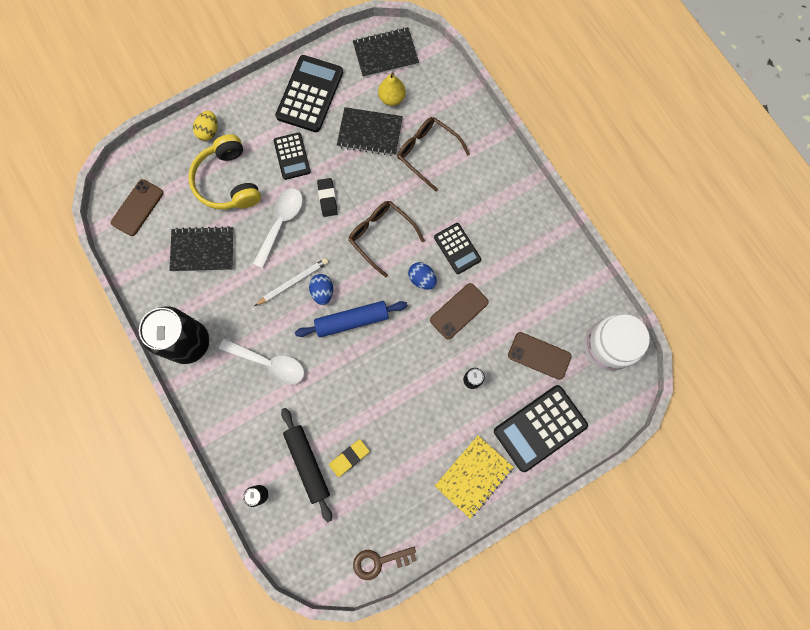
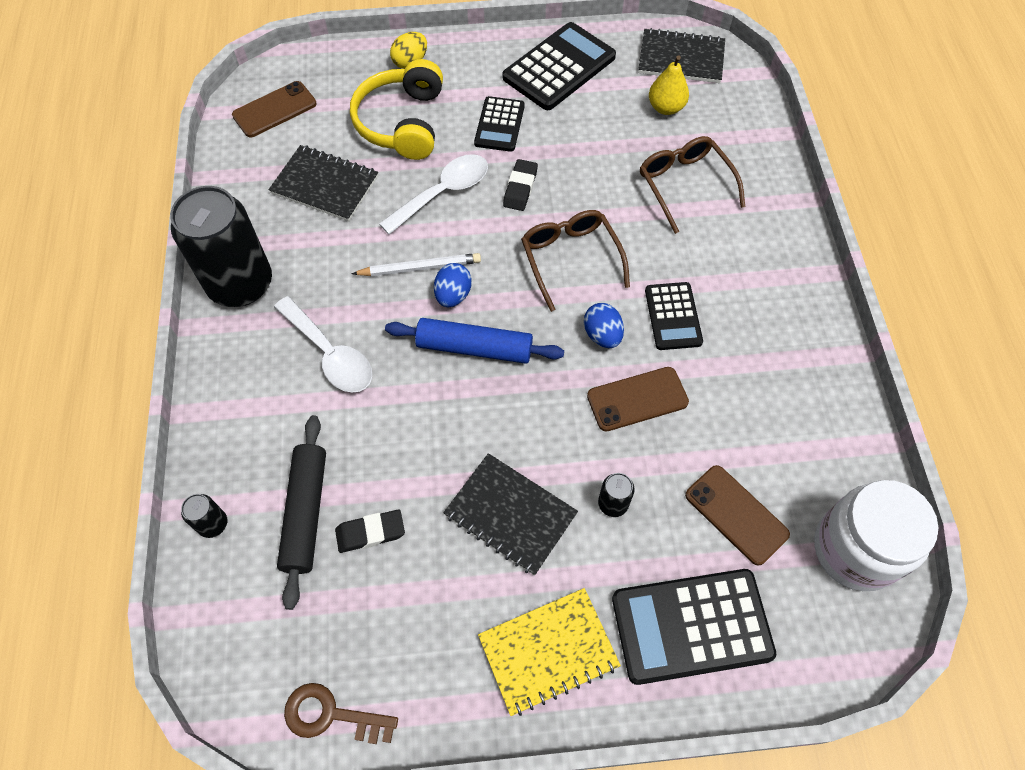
camera: 25 degrees right, 15 degrees down
yellow eraser [329,439,369,477] -> black eraser [335,509,405,553]
black notebook [337,107,403,156] -> black notebook moved to [443,453,578,576]

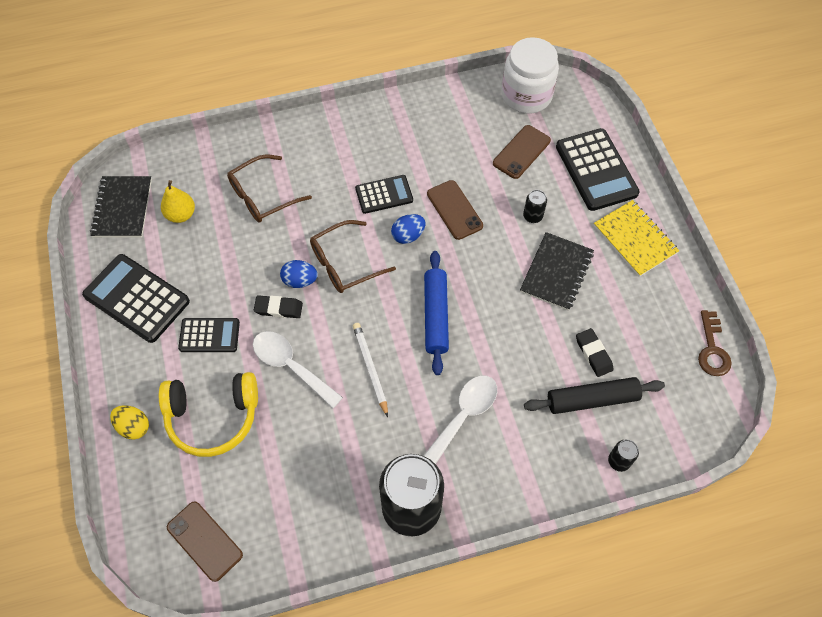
camera: 100 degrees left, 0 degrees up
black notebook [269,145,378,221] -> none
blue egg [434,263,472,307] -> blue egg moved to [280,260,318,288]

